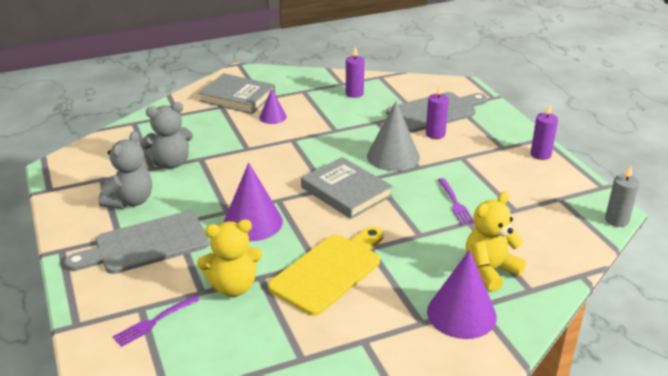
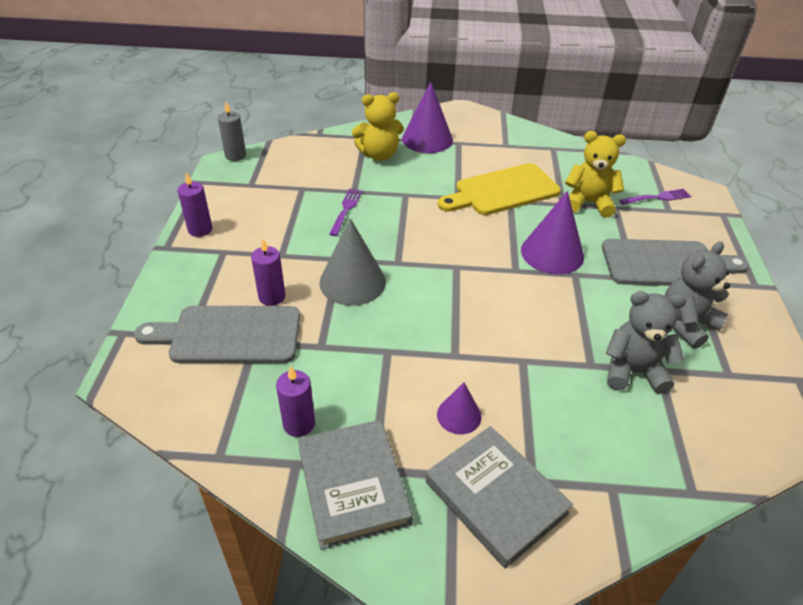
camera: 155 degrees left, 10 degrees up
grey book [301,157,393,219] -> grey book moved to [298,420,413,550]

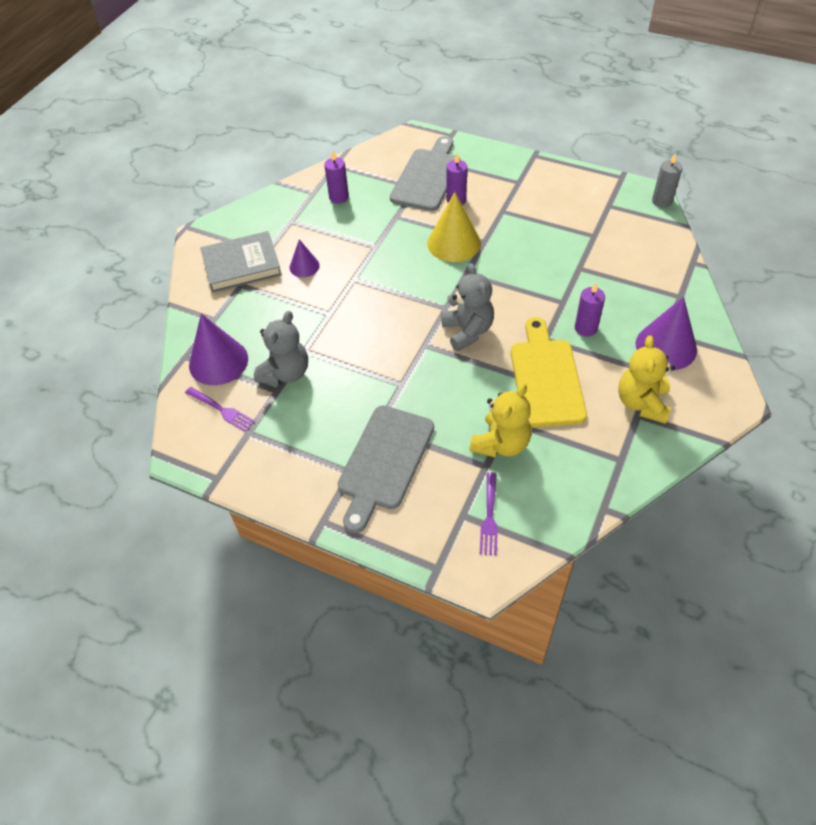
camera: 115 degrees right, 10 degrees up
purple candle [178,172,212,237] -> purple candle moved to [575,283,605,337]
grey book [298,420,413,550] -> none
grey cone [319,218,386,306] -> yellow cone [427,192,481,262]
purple fork [329,188,363,236] -> purple fork moved to [185,387,255,431]
yellow teddy bear [352,92,404,161] -> yellow teddy bear moved to [618,335,675,424]
purple cone [521,191,584,274] -> purple cone moved to [189,314,248,385]
grey teddy bear [665,242,730,349] -> grey teddy bear moved to [441,263,494,351]

